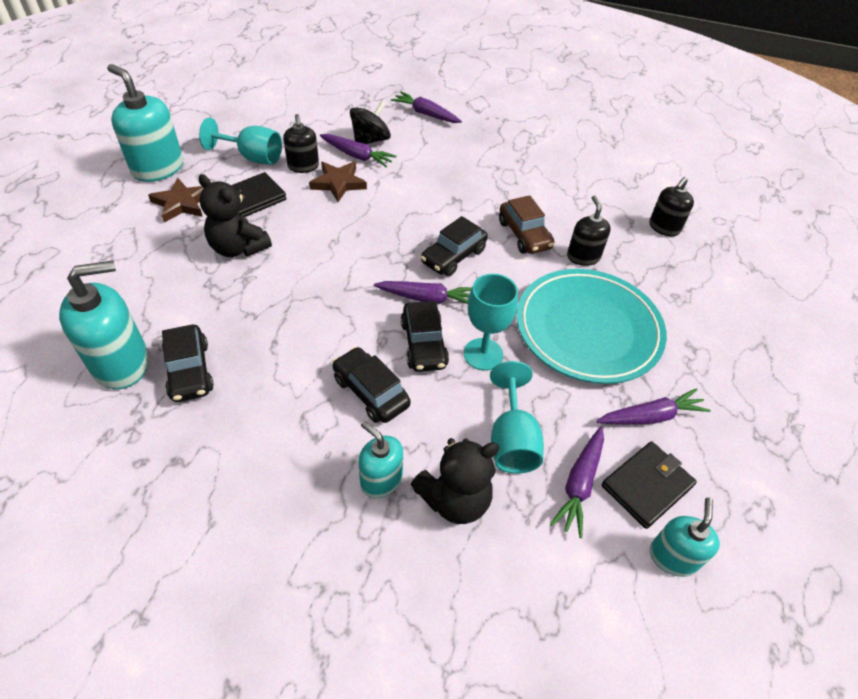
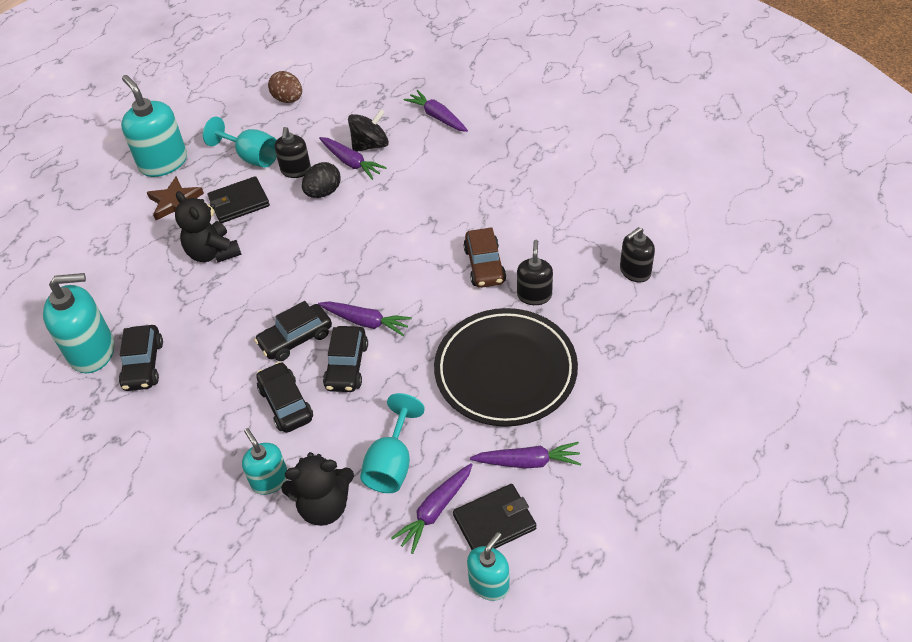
camera: 20 degrees right, 0 degrees up
brown star [309,162,367,202] -> black egg [302,162,341,198]
black car [421,216,488,276] -> black car moved to [254,301,332,361]
turquoise goblet [464,274,518,371] -> none
turquoise plate [517,269,667,384] -> black plate [434,308,578,427]
none -> brown egg [268,71,302,103]

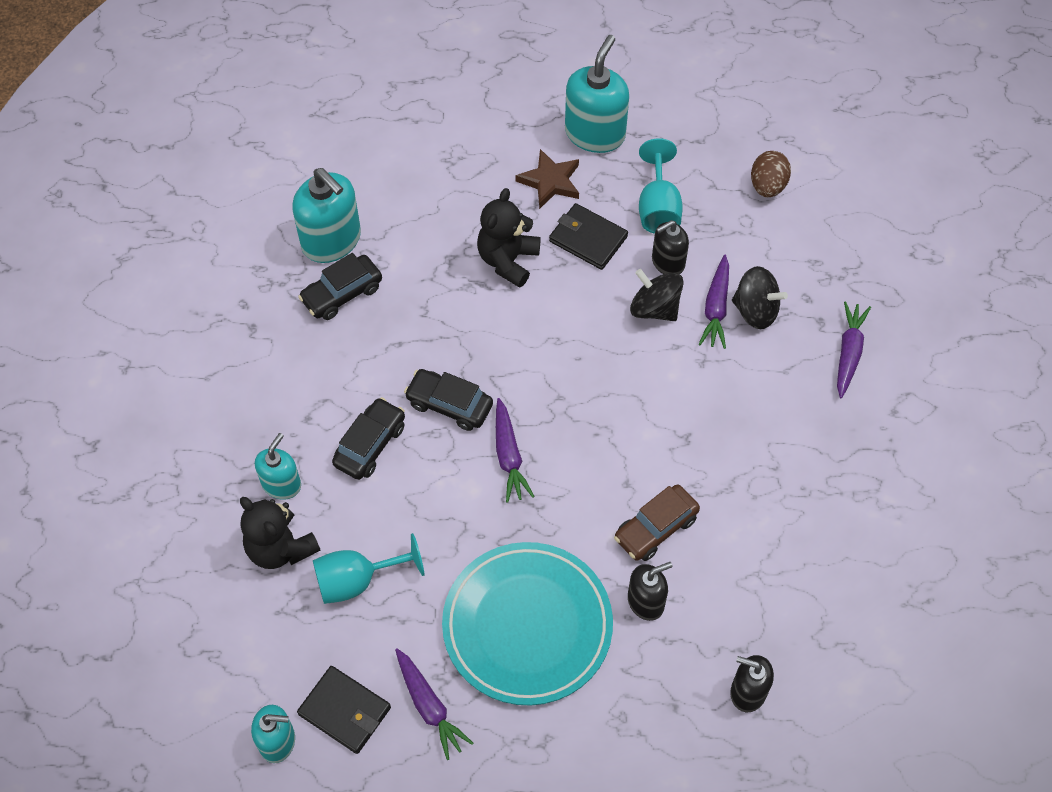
camera: 55 degrees right, 10 degrees up
black egg [302,162,341,198] -> black spinning top [630,269,683,321]
black car [323,326,368,392] -> none
purple carrot [391,463,473,554] -> none
black plate [434,308,578,427] -> turquoise plate [442,542,613,706]

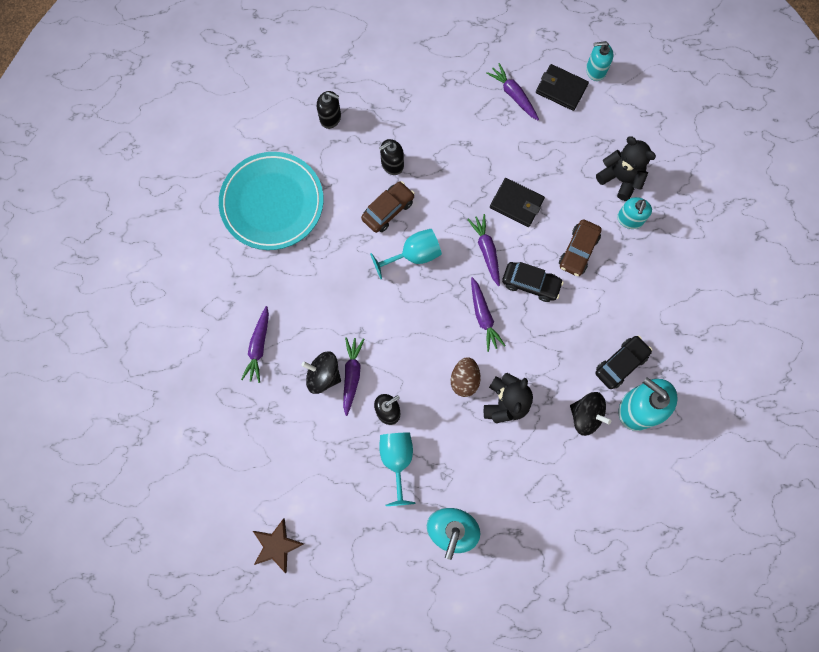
camera: 175 degrees right, 15 degrees up
turquoise goblet [313,533,425,604] -> turquoise goblet moved to [370,229,442,279]
black car [332,397,405,480] -> brown car [559,220,602,276]
turquoise plate [442,542,613,706] -> turquoise plate moved to [219,152,324,250]
brown star [516,149,579,209] -> brown star moved to [253,518,304,573]
black wallet [549,203,628,270] -> black wallet moved to [490,178,545,227]
black spinning top [630,269,683,321] -> black spinning top moved to [570,392,611,436]
brown egg [751,151,791,197] -> brown egg moved to [451,357,481,397]
none -> purple carrot [471,277,506,352]

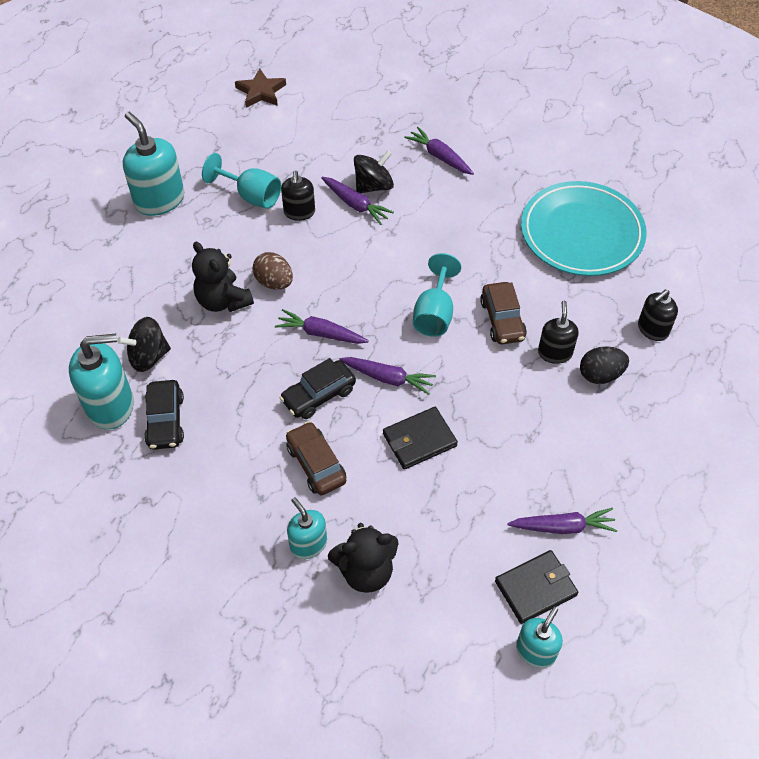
camera: 125 degrees right, 20 degrees down
none -> black egg [580,346,629,384]

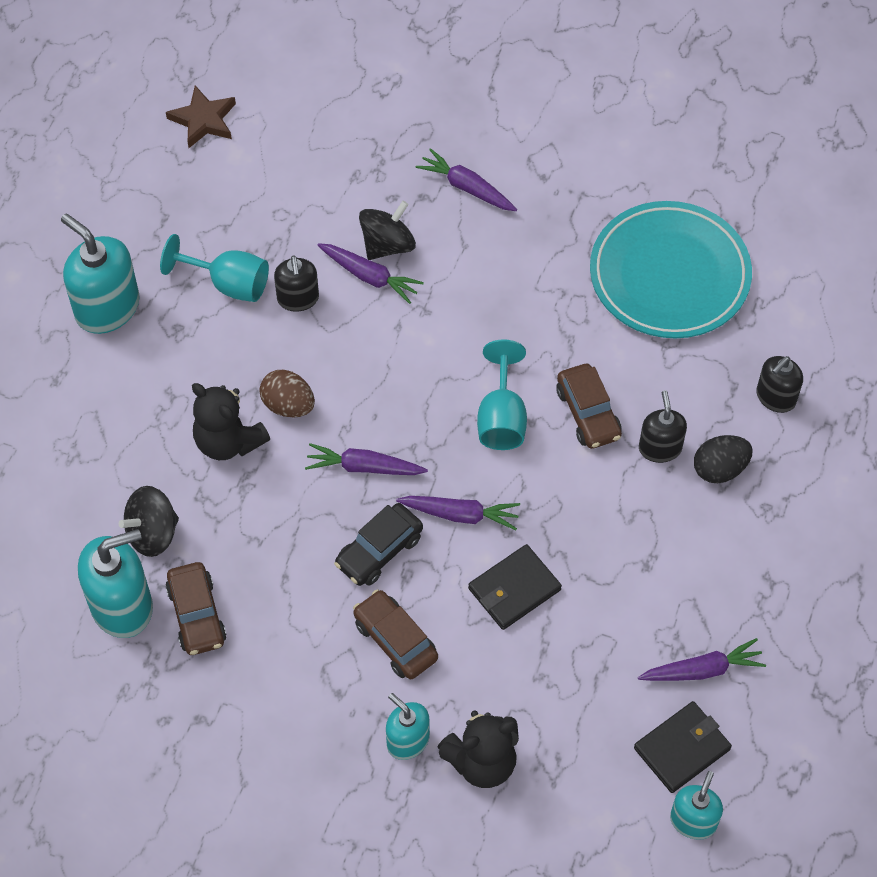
camera: 10 degrees left, 5 degrees up
black car [144,380,184,450] -> brown car [166,562,227,655]

